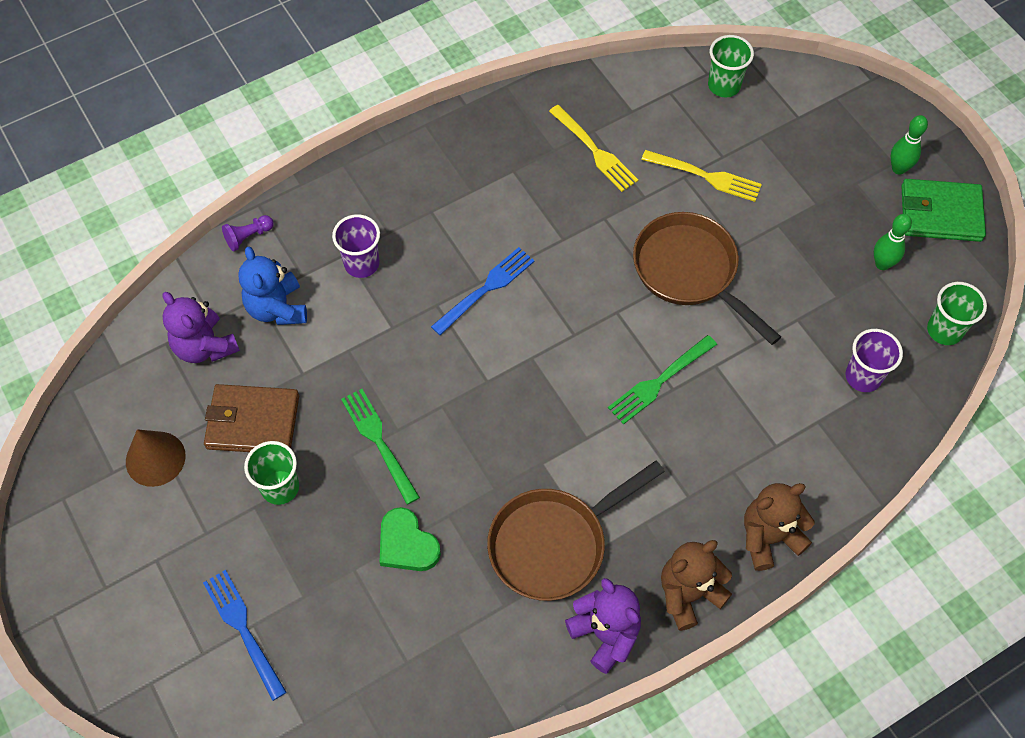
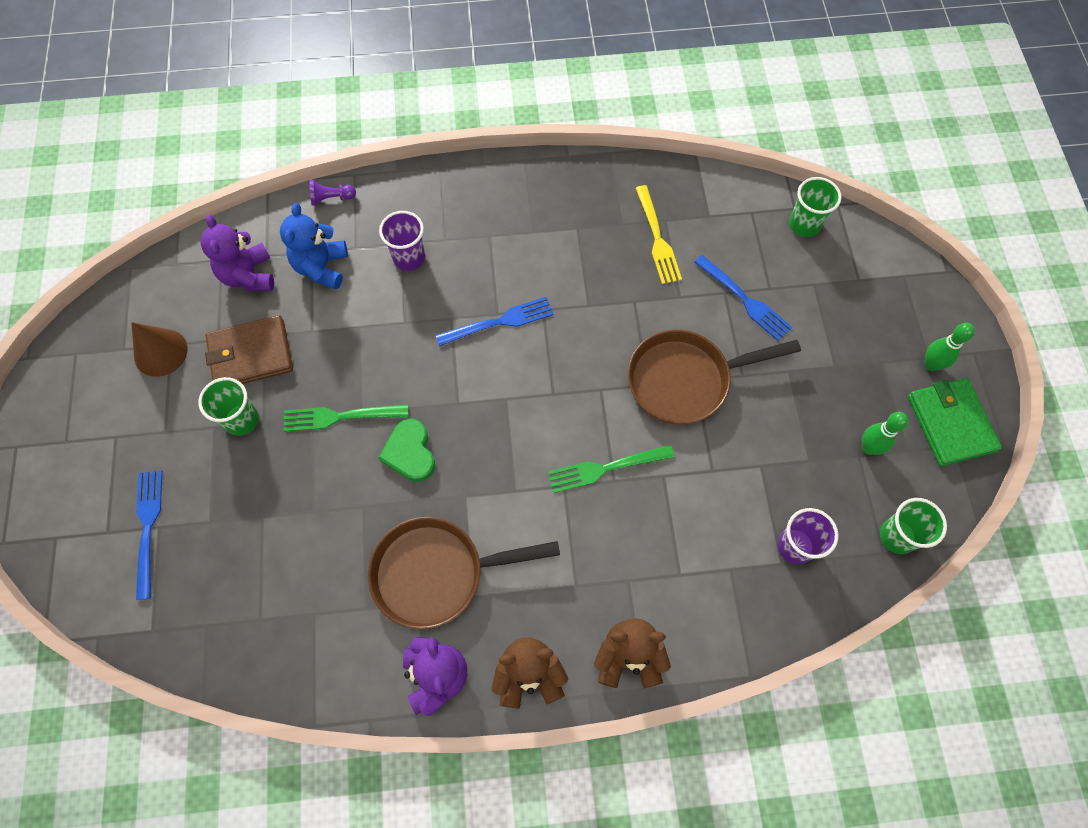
camera: 25 degrees right, 5 degrees up
brown wallet [204,384,299,452] -> brown wallet turned 45 degrees counterclockwise [205,315,293,384]
green fork [341,389,420,505] -> green fork turned 90 degrees counterclockwise [283,404,408,432]
green heart [380,507,441,571] -> green heart moved to [378,419,435,482]
brown pan [633,212,781,345] -> brown pan turned 90 degrees counterclockwise [628,330,801,425]
yellow fork [641,150,762,202] -> blue fork [694,255,793,341]
green wallet [901,179,986,242] -> green wallet turned 45 degrees clockwise [908,378,1002,466]

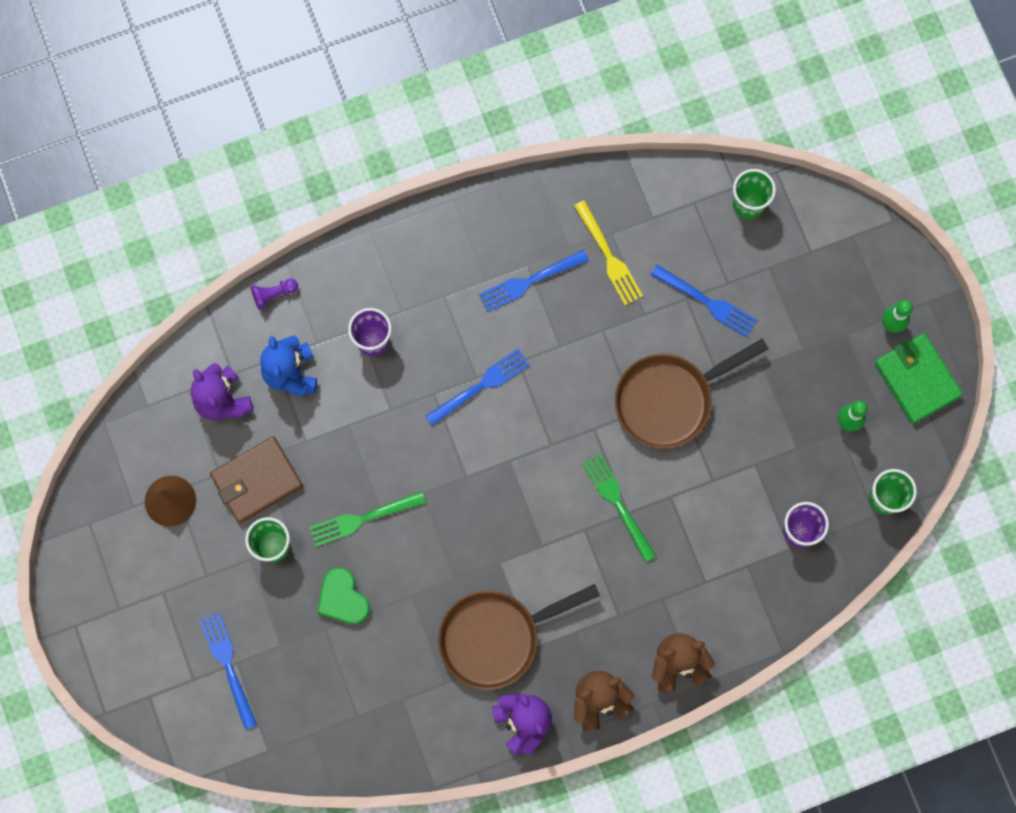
camera: 15 degrees left, 10 degrees up
green heart [378,419,435,482] -> green heart moved to [317,567,370,624]
green fork [548,445,674,493] -> green fork turned 90 degrees clockwise [582,454,656,562]
none -> blue fork [479,249,589,312]

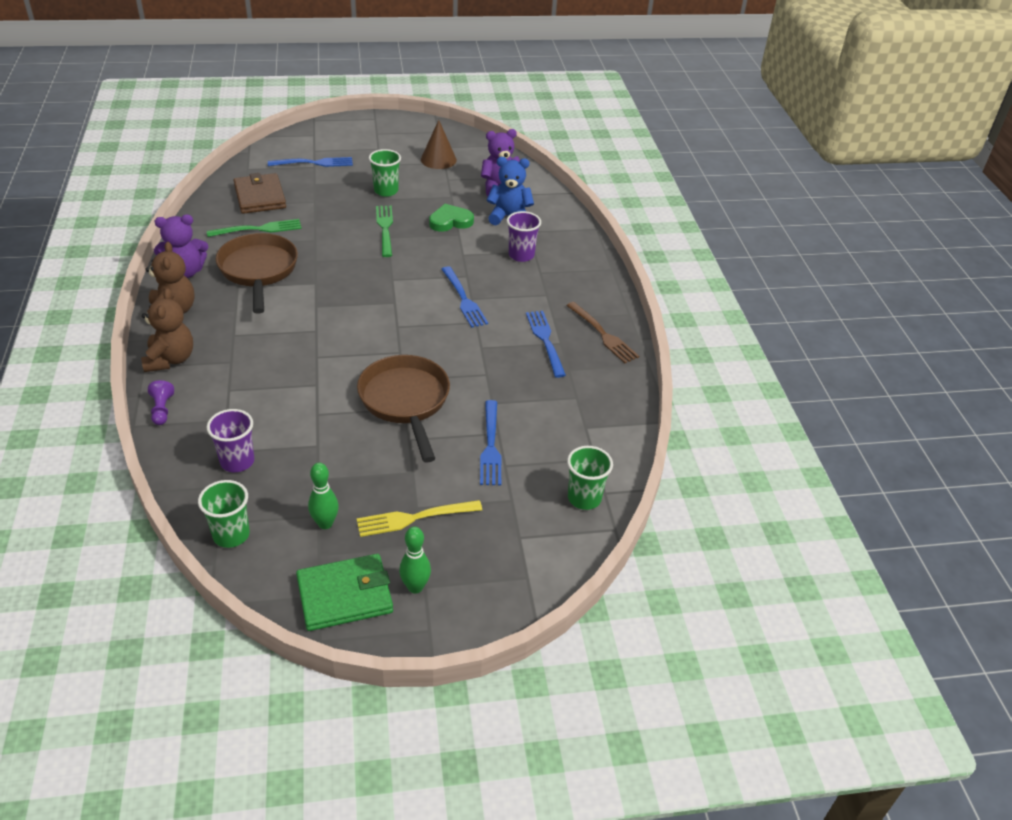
camera: 100 degrees right, 35 degrees down
brown wallet [210,436,303,524] -> brown wallet moved to [233,173,286,214]
purple pawn [251,278,298,310] -> purple pawn moved to [148,380,174,425]
green heart [317,567,370,624] -> green heart moved to [429,204,474,232]
yellow fork [574,200,643,305] -> yellow fork moved to [356,500,482,537]
green fork [582,454,656,562] -> green fork moved to [207,219,302,237]
blue fork [650,265,757,337] -> blue fork turned 45 degrees counterclockwise [480,400,501,486]
none -> brown fork [566,302,639,363]

